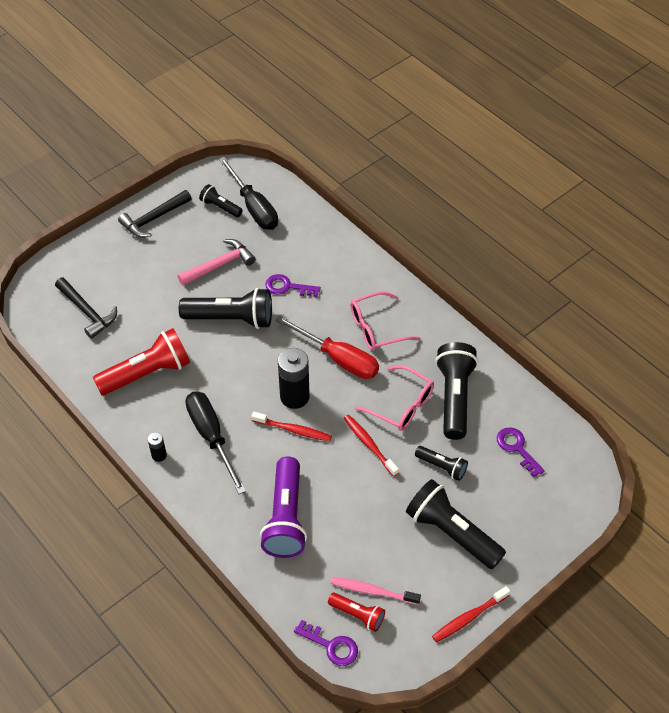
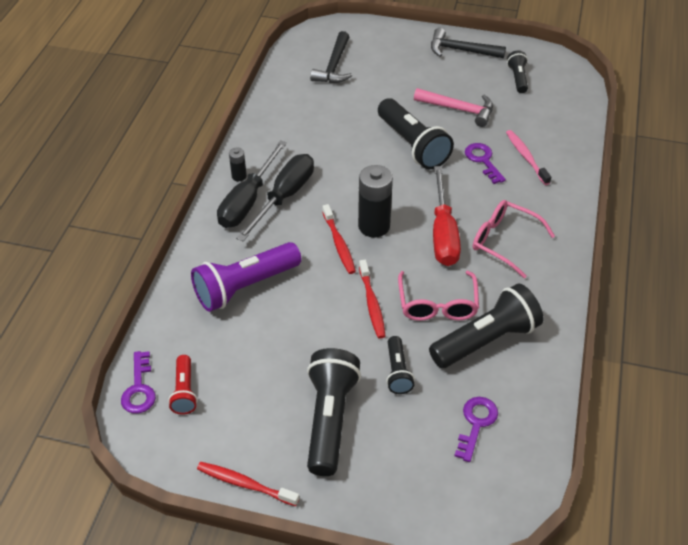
camera: 55 degrees right, 5 degrees down
red flashlight [93,328,190,395] -> none
black screwdriver [219,157,278,230] -> black screwdriver moved to [217,140,287,228]
pink toothbrush [331,577,421,605] -> pink toothbrush moved to [506,130,551,185]
red toothbrush [344,415,399,477] -> red toothbrush turned 150 degrees clockwise [359,260,386,339]

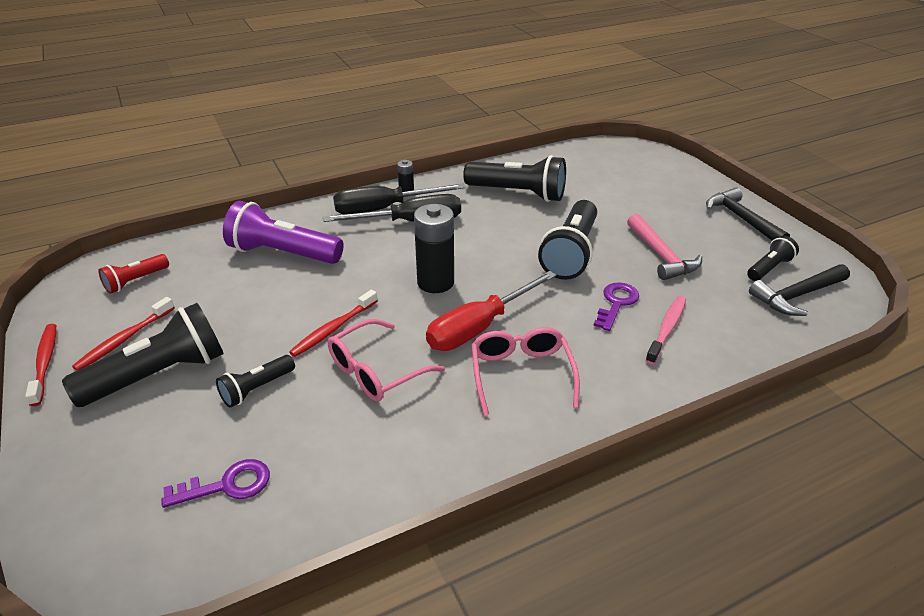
camera: 50 degrees right, 10 degrees down
purple key [121,351,156,414] -> none
black hammer [310,31,352,83] -> black hammer moved to [749,264,850,316]
red toothbrush [322,204,356,274] -> red toothbrush moved to [72,297,175,371]
black flashlight [429,284,543,368] -> black flashlight moved to [463,155,566,202]

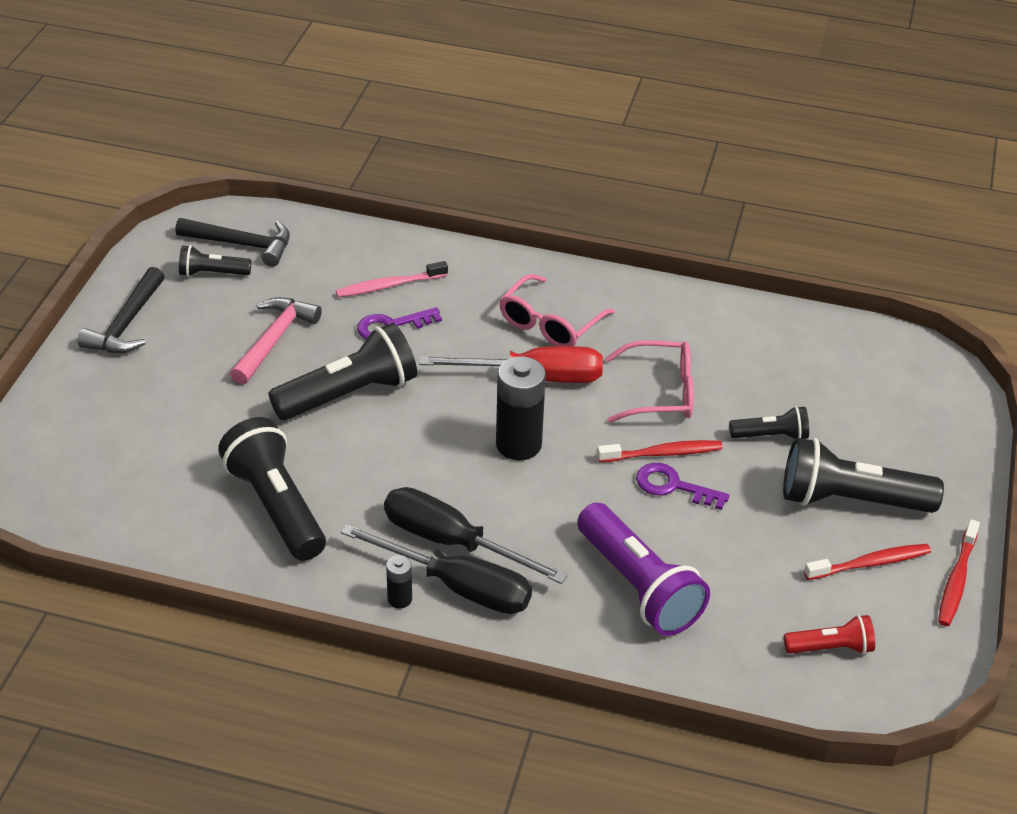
camera: 140 degrees left, 5 degrees up
purple key [161,459,270,508] -> purple key moved to [636,463,730,510]

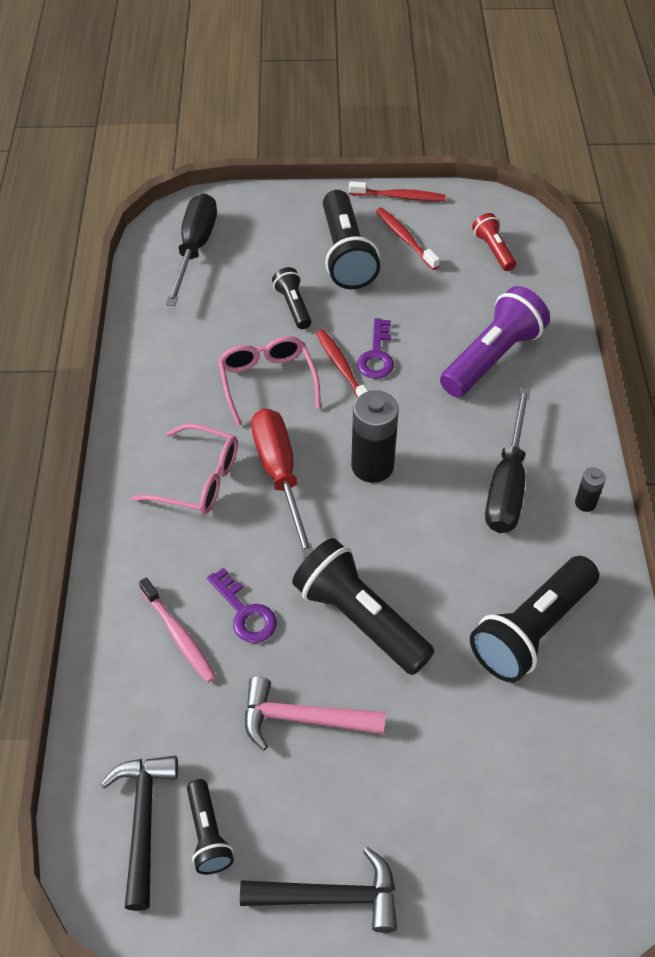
camera: 105 degrees left, 10 degrees up
black screwdriver [341,524,532,614] -> black screwdriver moved to [166,193,217,306]

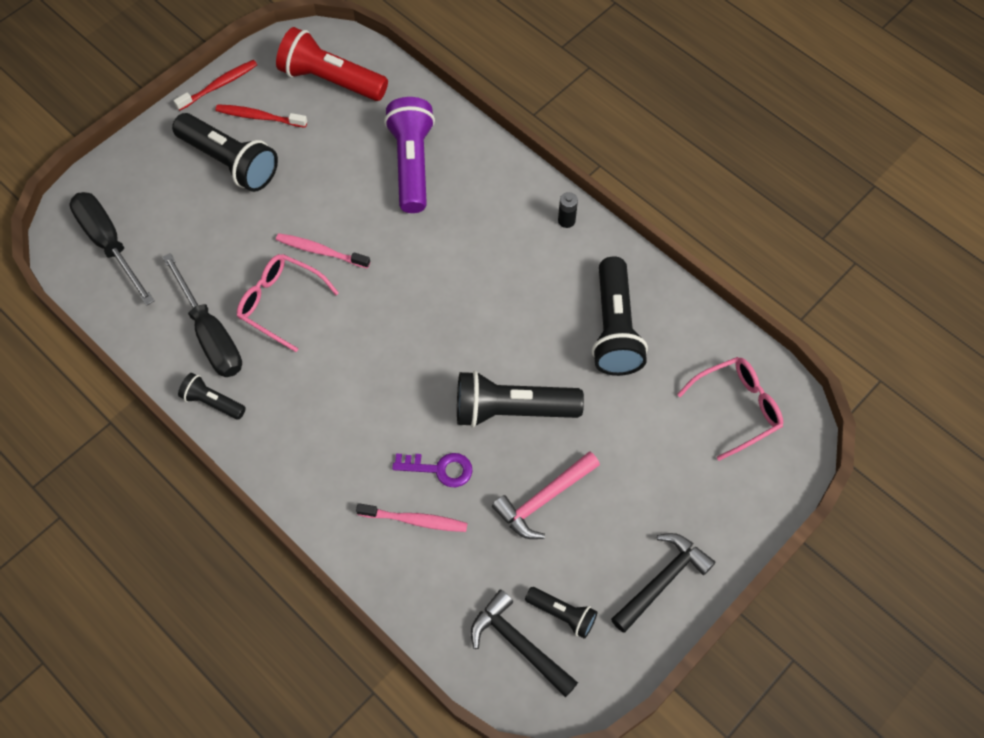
camera: 45 degrees left, 10 degrees up
pink glasses [132,424,238,515] -> pink glasses moved to [677,357,783,461]
red screwdriver [251,408,313,558] -> none
black flashlight [272,267,311,329] -> black flashlight moved to [178,373,246,419]
red toothbrush [316,329,368,398] -> pink toothbrush [276,233,370,269]
black battery [351,390,399,483] -> none
purple key [357,318,394,379] -> none
red flashlight [472,213,516,271] -> red flashlight [276,27,388,101], size x1.89
black screwdriver [485,388,530,533] -> black screwdriver moved to [162,253,242,377]

